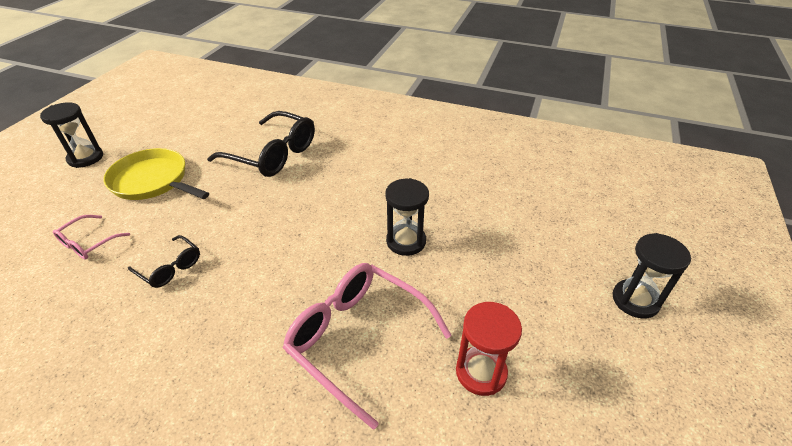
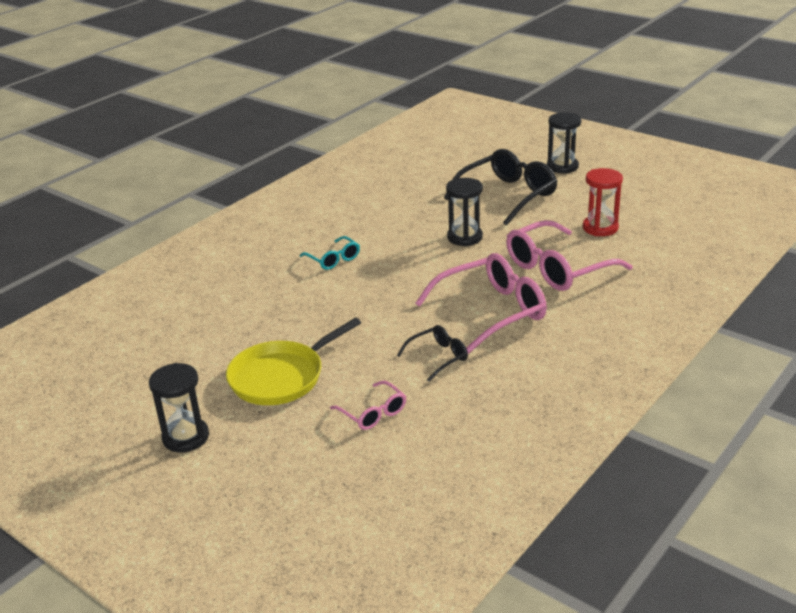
camera: 70 degrees left, 10 degrees down
black glasses [207,111,315,177] -> black glasses moved to [444,149,558,226]
none -> turquoise glasses [300,236,360,270]
none -> pink glasses [415,253,547,354]

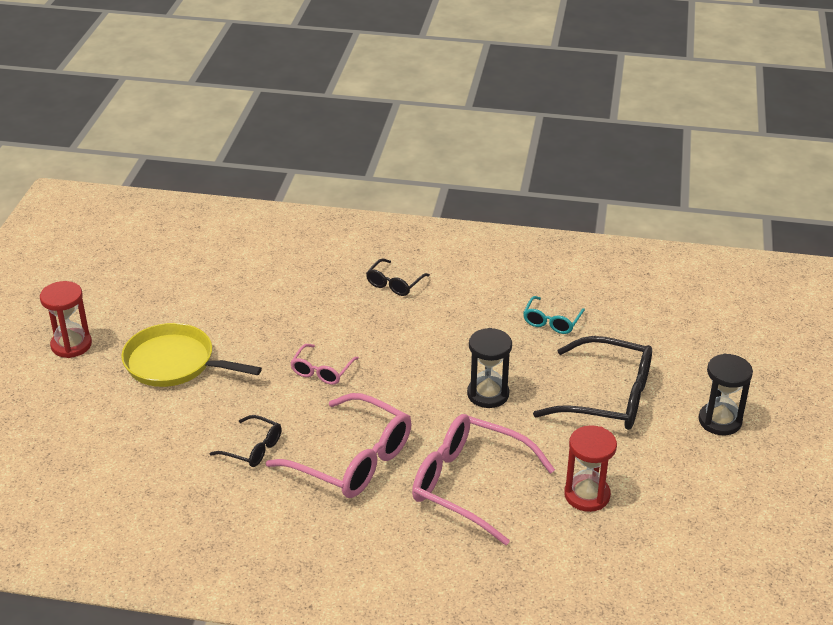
camera: 60 degrees right, 5 degrees up
black hourglass [149,363,209,453] -> red hourglass [40,281,92,358]
turquoise glasses [300,236,360,270] -> turquoise glasses moved to [523,296,585,334]
pink glasses [330,381,406,430] -> pink glasses moved to [290,344,359,385]
none -> black glasses [366,259,430,296]

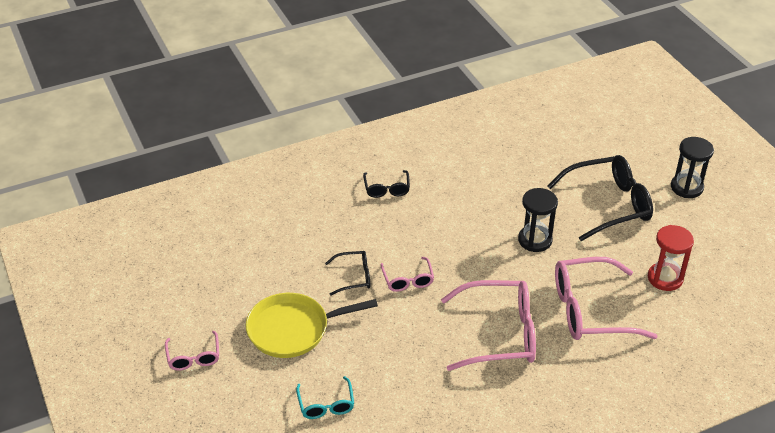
camera: 35 degrees left, 5 degrees up
red hourglass [40,281,92,358] -> pink glasses [165,331,219,371]
black glasses [210,415,282,467] -> black glasses moved to [325,251,370,296]
turquoise glasses [523,296,585,334] -> turquoise glasses moved to [296,376,354,419]

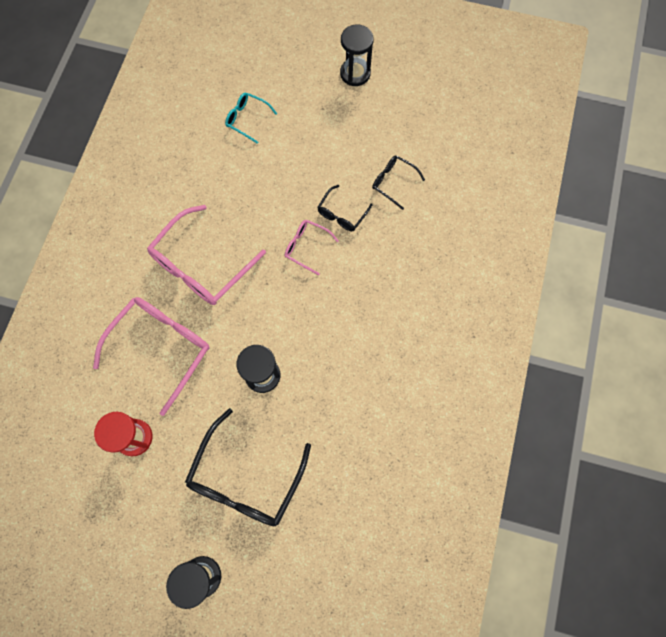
camera: 130 degrees right, 30 degrees up
pink glasses [165,331,219,371] -> black hourglass [340,25,374,86]
yellow pan [246,293,378,358] -> none
black glasses [363,170,410,198] -> black glasses moved to [372,155,425,210]

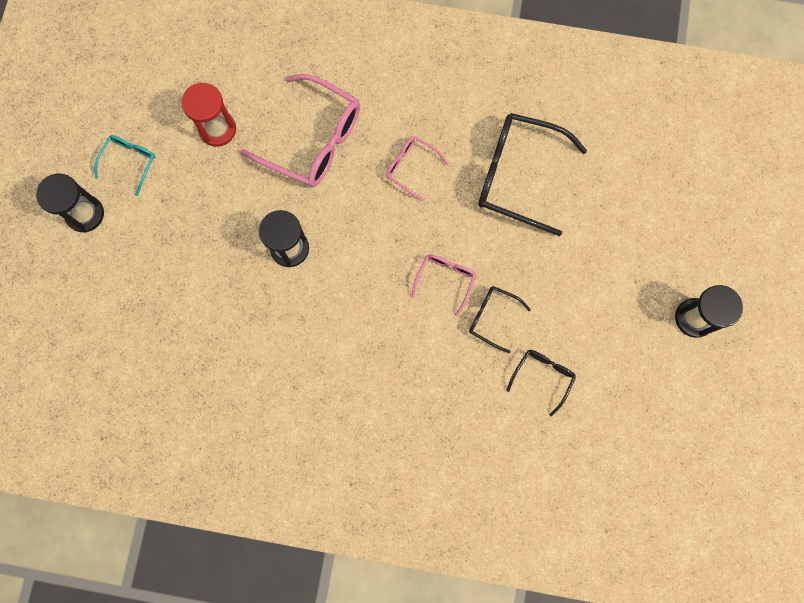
camera: 85 degrees right, 5 degrees up
pink glasses [147,205,266,305] -> pink glasses [386,136,449,201], size x0.51
black glasses [185,408,311,526] -> black glasses moved to [478,113,587,236]
turquoise glasses [225,93,277,144] -> turquoise glasses moved to [94,135,155,196]

